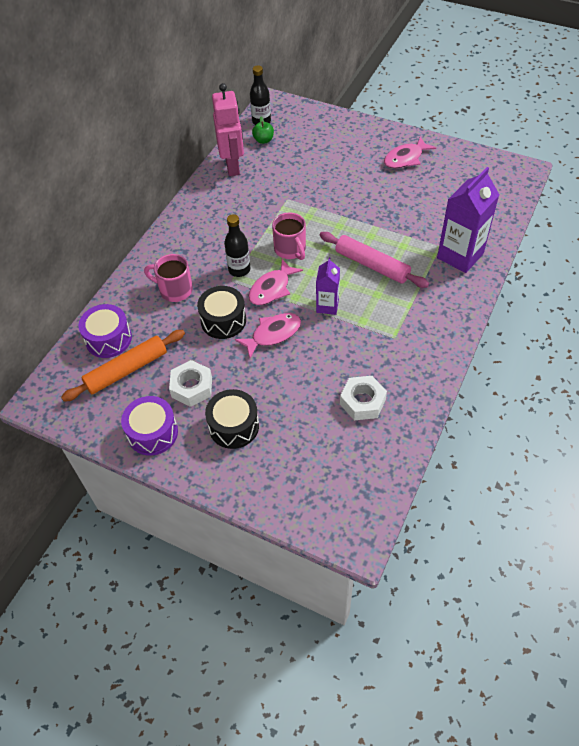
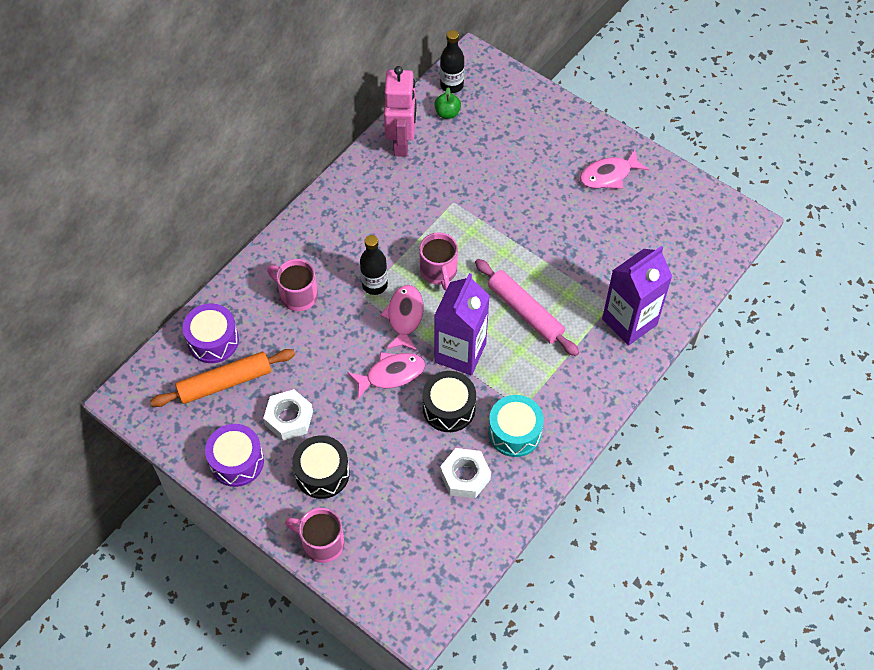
camera: 10 degrees right, 5 degrees up
black drum [197,286,246,339] -> black drum moved to [423,371,476,432]
pink fish [248,259,303,305] -> pink fish turned 135 degrees clockwise [380,285,423,351]
purple carton [316,257,340,315] -> purple carton [434,273,490,375], size x1.75
none -> pink mug [285,508,345,563]
none -> turquoise drum [488,395,544,457]

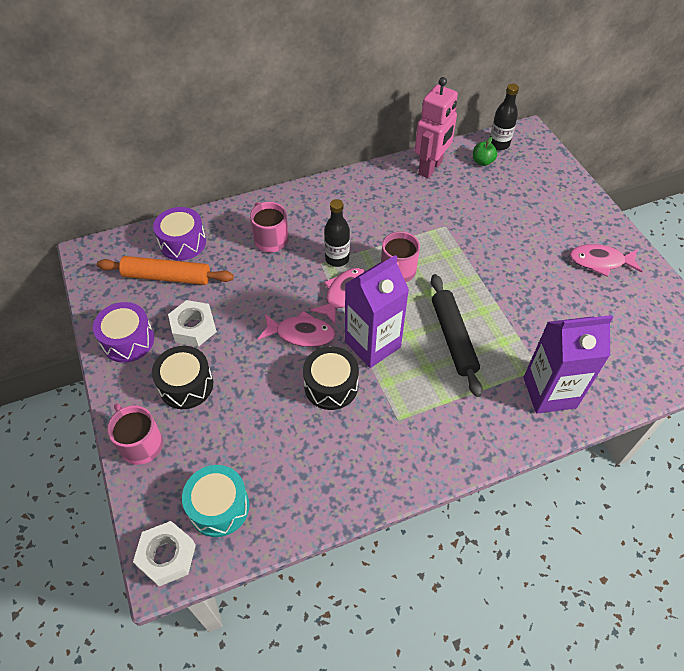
camera: 30 degrees right, 5 degrees down
white nut [440,448,491,498] -> white nut moved to [133,521,196,586]
pink rolling pin [475,259,579,356] -> black rolling pin [431,274,482,397]
turquoise drum [488,395,544,457] -> turquoise drum moved to [182,465,249,537]

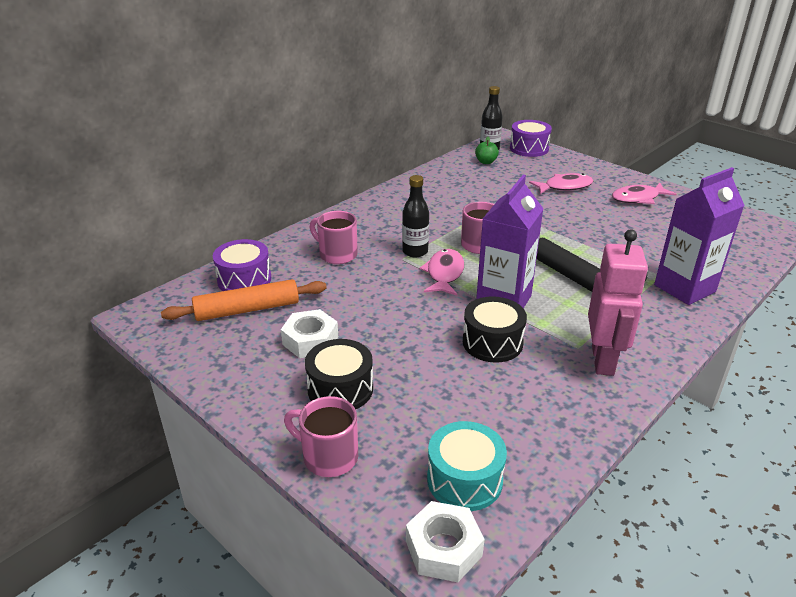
camera: 25 degrees left, 20 degrees down
purple drum [93,302,154,363] -> purple drum moved to [510,120,552,157]
pink fish [258,311,335,347] -> pink fish moved to [529,173,593,194]
pink robot [414,77,458,178] -> pink robot moved to [588,229,648,376]

